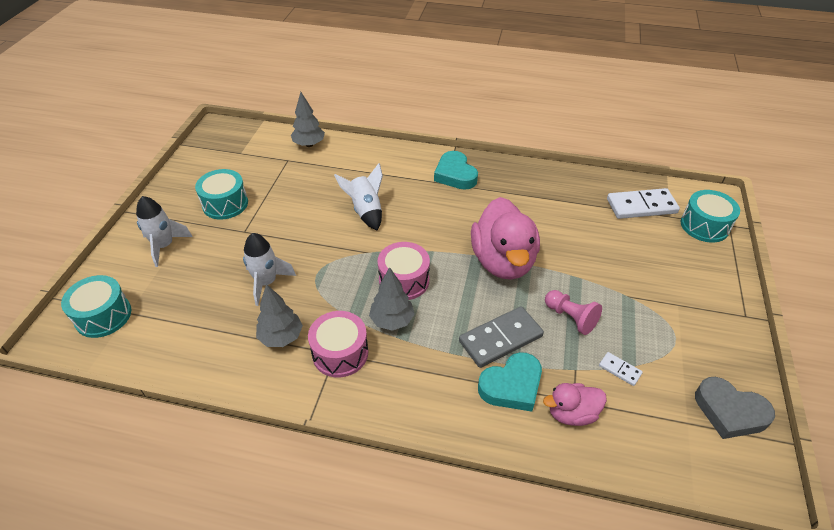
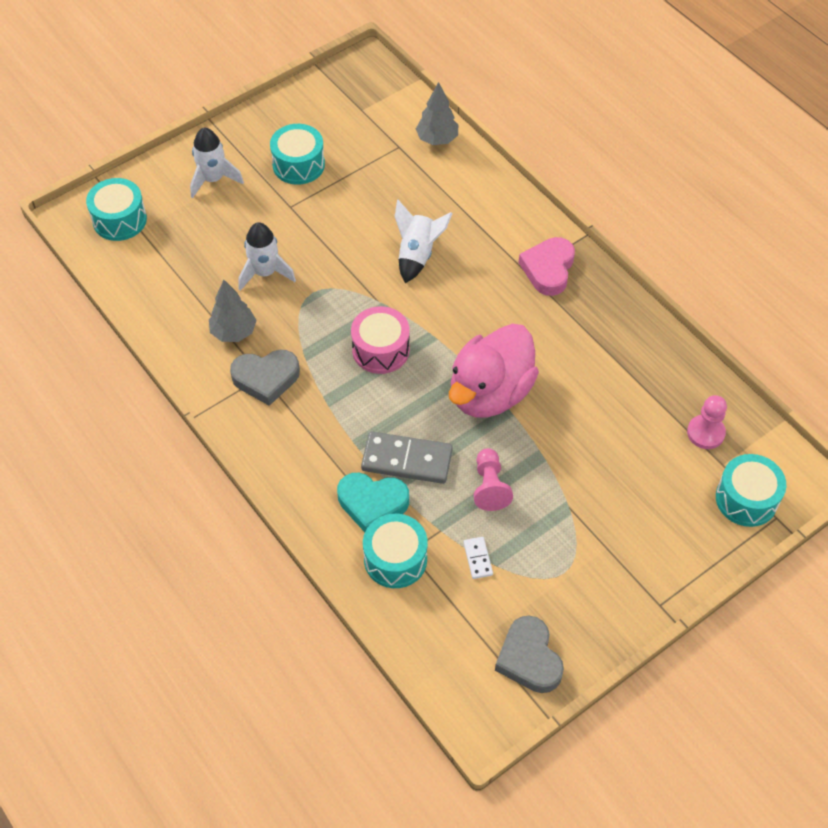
camera: 40 degrees right, 10 degrees up
pink drum [308,311,368,378] -> grey heart [230,350,300,406]
grey tree [369,267,415,331] -> none
turquoise heart [434,151,478,190] -> pink heart [519,237,575,296]
pink duck [543,383,607,426] -> turquoise drum [363,514,428,588]
white domino [607,188,680,219] -> pink pawn [687,395,727,449]

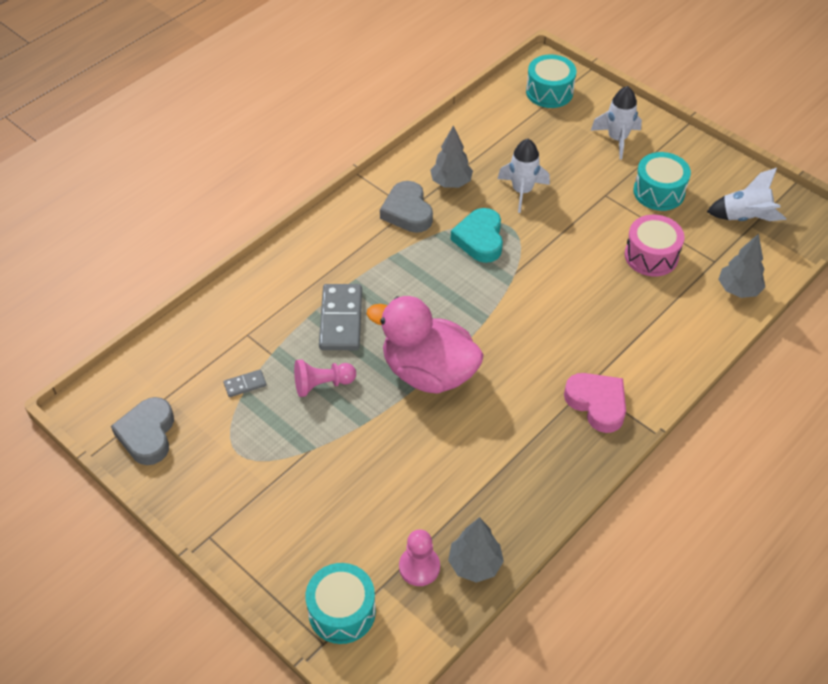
camera: 80 degrees right, 5 degrees down
turquoise heart [337,473,409,532] -> turquoise heart moved to [451,208,503,263]
pink drum [351,306,410,374] -> pink drum moved to [625,215,685,277]
turquoise drum [363,514,428,588] -> none
white rocket [395,200,453,283] -> white rocket moved to [707,168,786,221]
white domino [463,537,493,579] -> grey domino [223,370,266,397]
grey heart [495,615,564,693] -> grey heart turned 60 degrees counterclockwise [111,397,174,465]
pink heart [519,237,575,296] -> pink heart turned 45 degrees clockwise [564,373,626,433]
none -> grey tree [448,517,504,583]

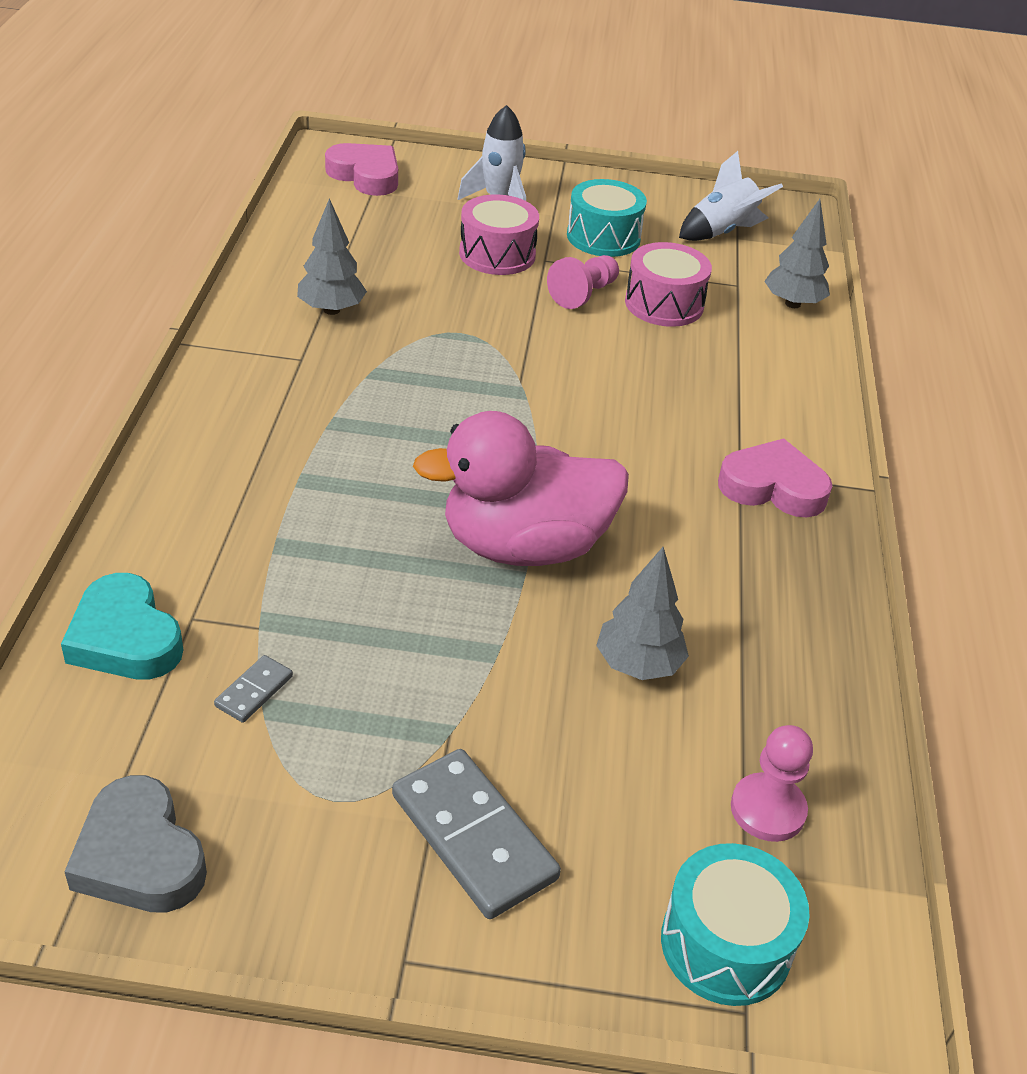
camera: 40 degrees left, 10 degrees down
pink pawn [294,360,356,397] -> pink pawn moved to [547,255,619,309]
grey domino [319,284,362,350] -> grey domino moved to [392,749,561,919]
grey heart [380,181,433,233] -> none
grey tree [448,517,504,583] -> grey tree moved to [596,547,689,680]
turquoise heart [451,208,503,263] -> turquoise heart moved to [61,573,183,680]
white rocket [498,139,550,213] -> none
turquoise drum [526,54,576,108] -> pink heart [325,143,398,196]
none -> pink drum [459,194,539,275]

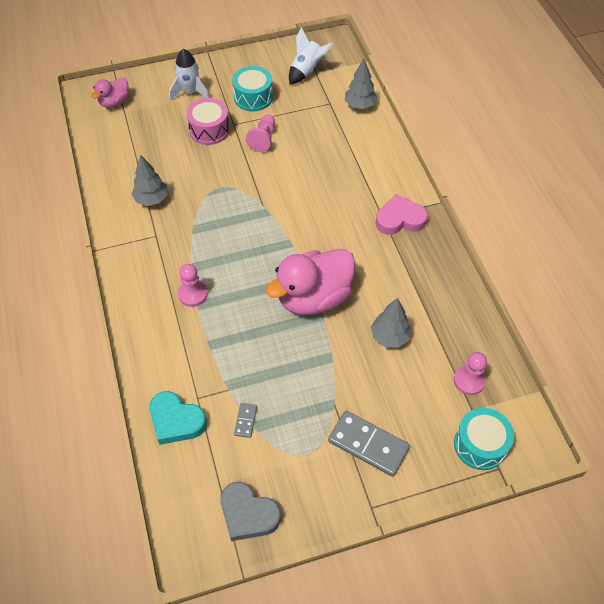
camera: 20 degrees left, 15 degrees up
pink heart [325,143,398,196] -> pink duck [91,77,129,108]
pink drum [625,242,712,327] -> none
none -> pink pawn [178,264,208,307]

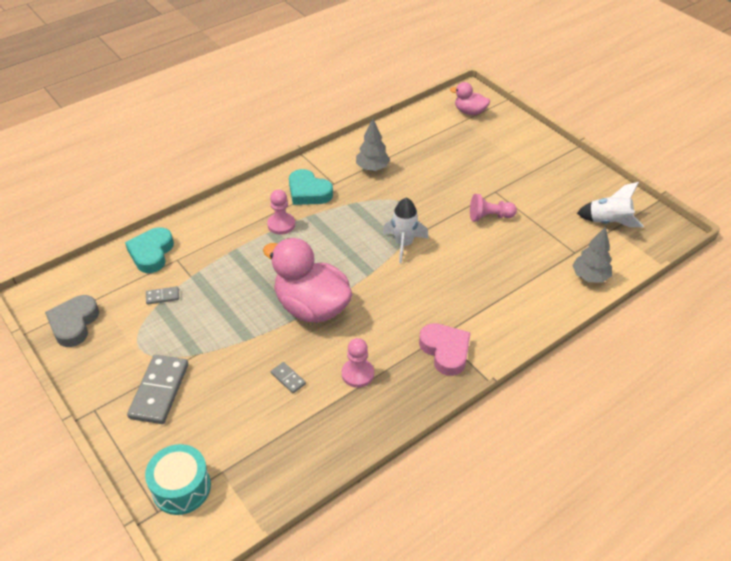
camera: 70 degrees right, 10 degrees down
white rocket [169,49,209,101] -> white rocket moved to [383,198,429,263]
pink drum [186,98,230,145] -> none
turquoise drum [232,66,273,112] -> none
grey tree [371,298,412,347] -> grey domino [271,362,306,393]
pink pawn [454,352,487,395] -> pink pawn moved to [342,338,374,388]
none -> turquoise heart [289,169,333,205]

